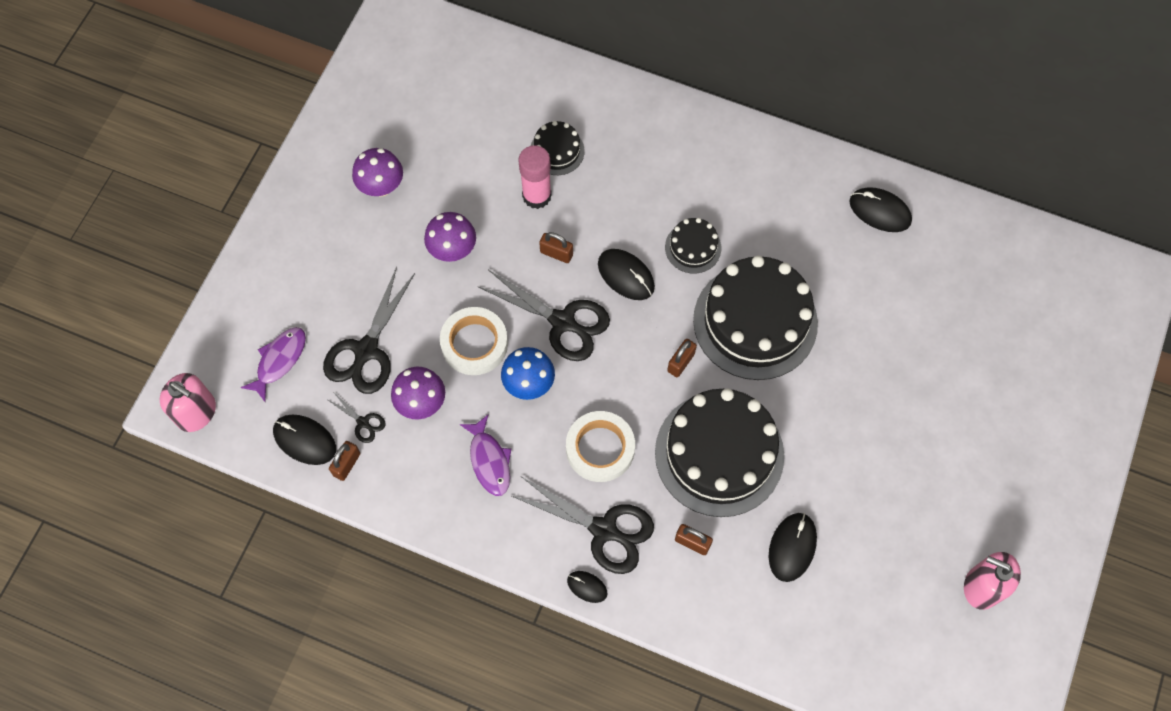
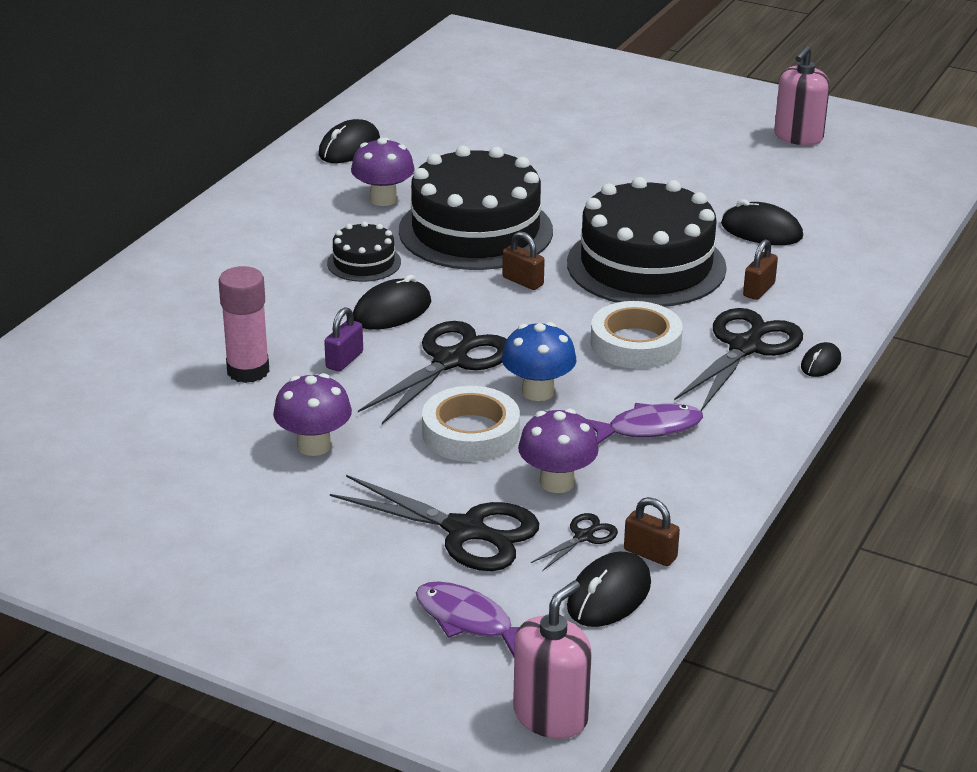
camera: 85 degrees left, 35 degrees down
purple mushroom [352,148,403,197] -> purple mushroom moved to [351,137,415,206]
black cake [531,121,585,175] -> none
brown padlock [539,232,573,263] -> purple padlock [324,307,363,372]

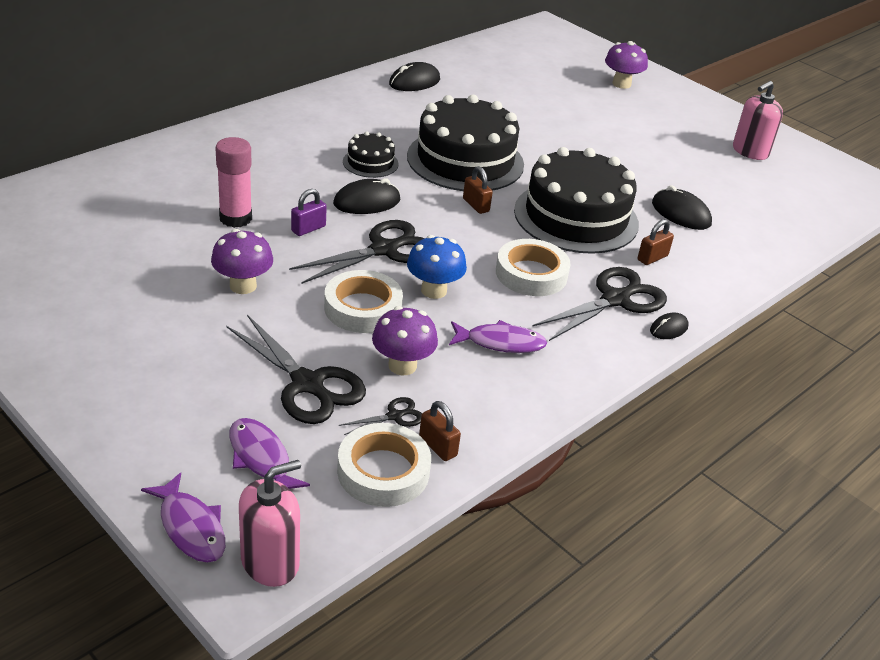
camera: 15 degrees right, 5 degrees up
purple mushroom [351,137,415,206] -> purple mushroom moved to [605,41,648,89]
black mouse [567,552,651,627] -> white tape [337,423,431,507]
none -> purple fish [141,472,225,563]

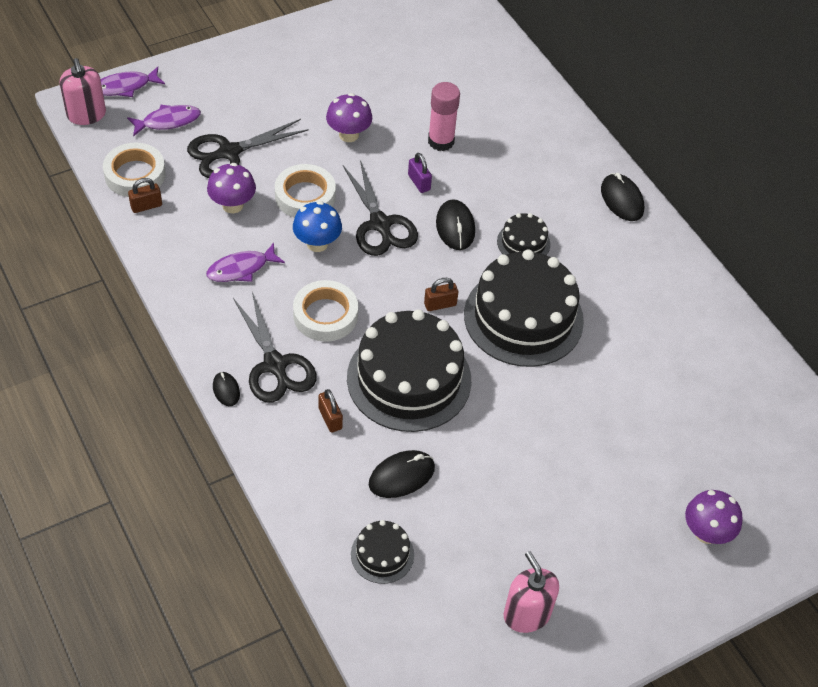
camera: 105 degrees right, 15 degrees up
black scissors [339,397,422,435] -> none
black mouse [389,62,440,91] -> black mouse moved to [601,173,644,221]
purple fish [449,320,547,353] -> purple fish turned 45 degrees clockwise [206,243,285,282]
none -> black cake [351,520,414,584]

